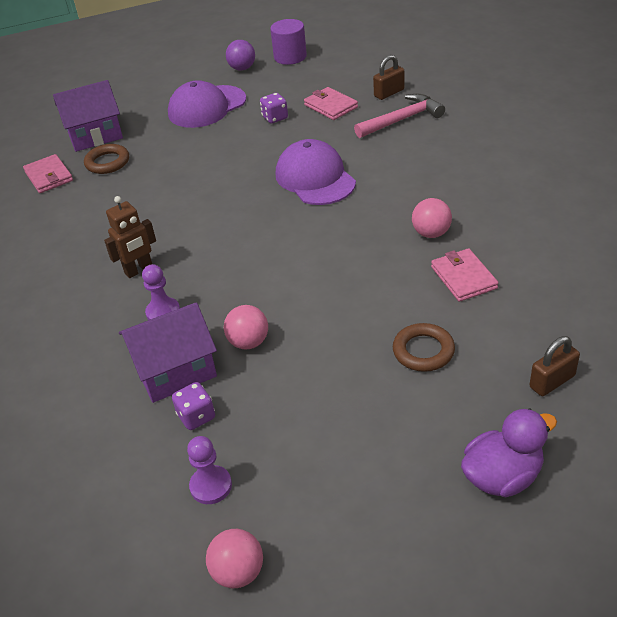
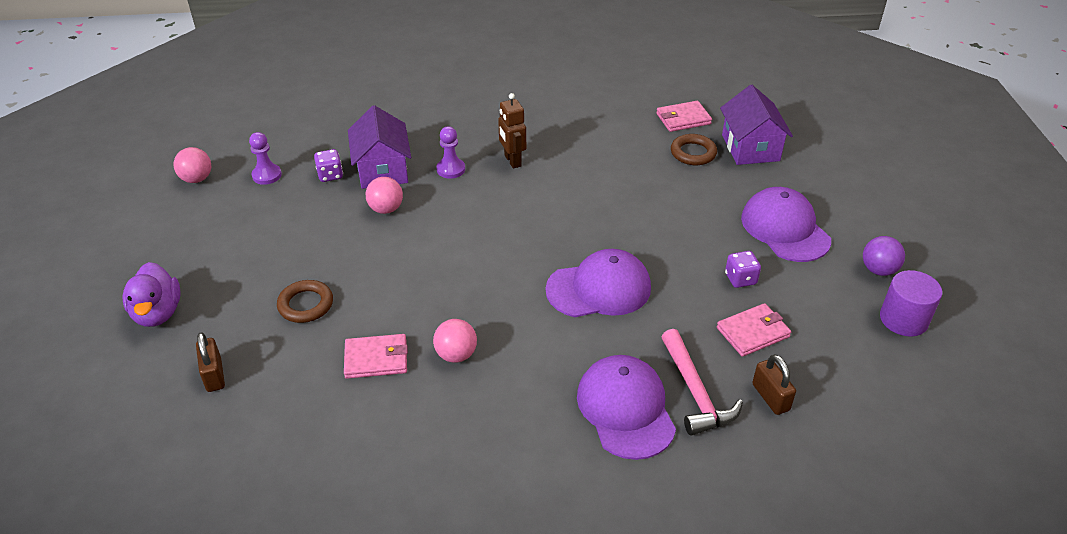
camera: 100 degrees right, 0 degrees up
none -> purple cap [577,355,676,460]

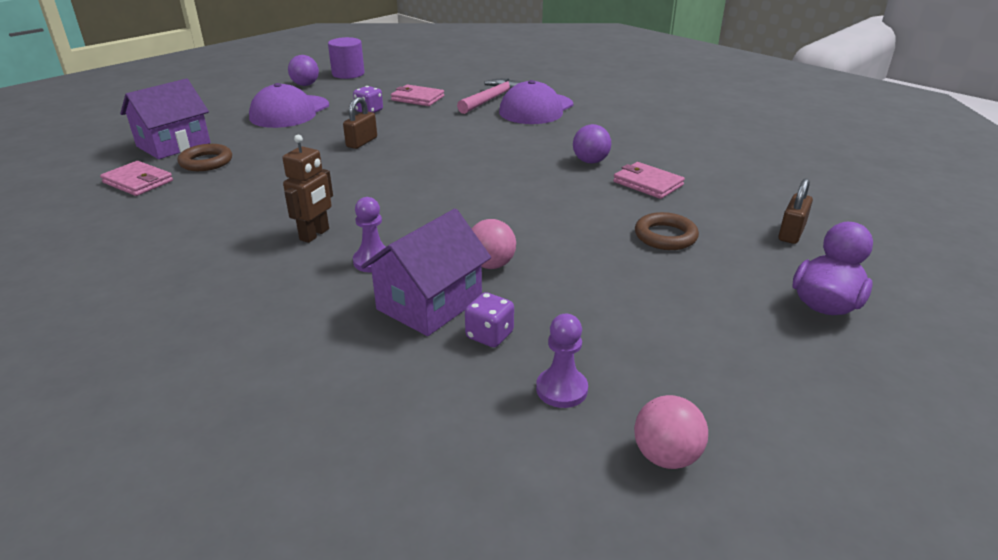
camera: 130 degrees left, 10 degrees down
pink ball [433,319,477,363] -> purple ball [573,124,611,163]
purple cap [546,249,651,317] -> none
brown padlock [752,354,796,415] -> brown padlock moved to [343,97,377,149]

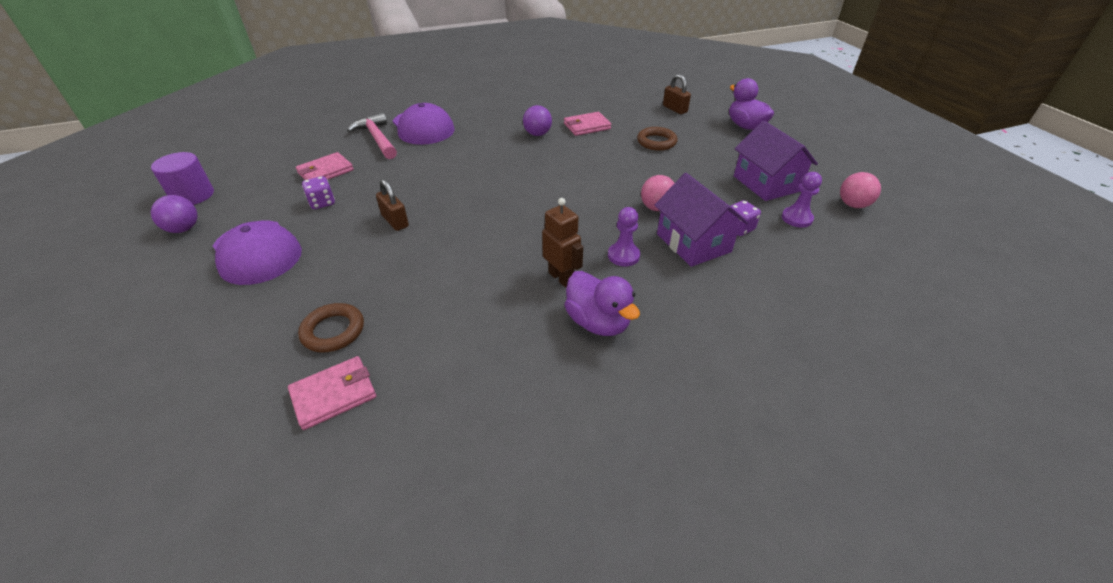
camera: 65 degrees left, 10 degrees up
purple house [120,79,211,159] -> purple house moved to [734,121,818,201]
none -> purple duck [565,271,640,336]

